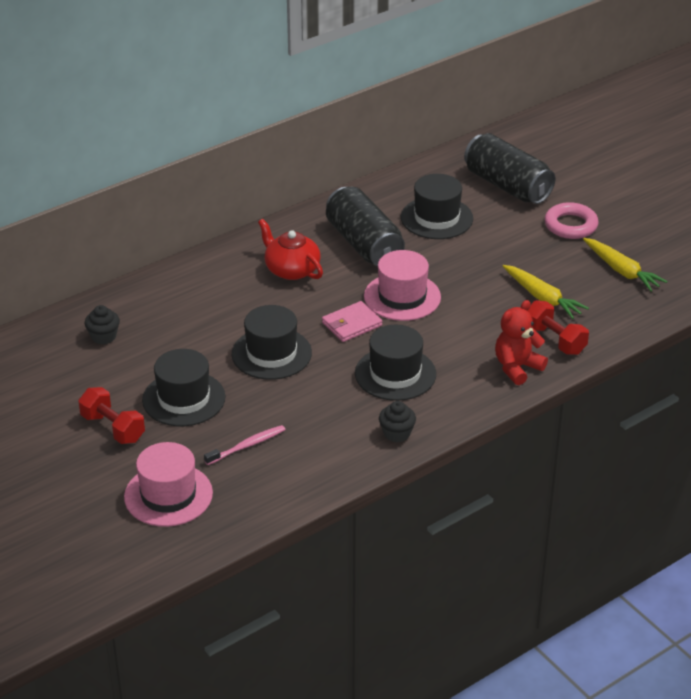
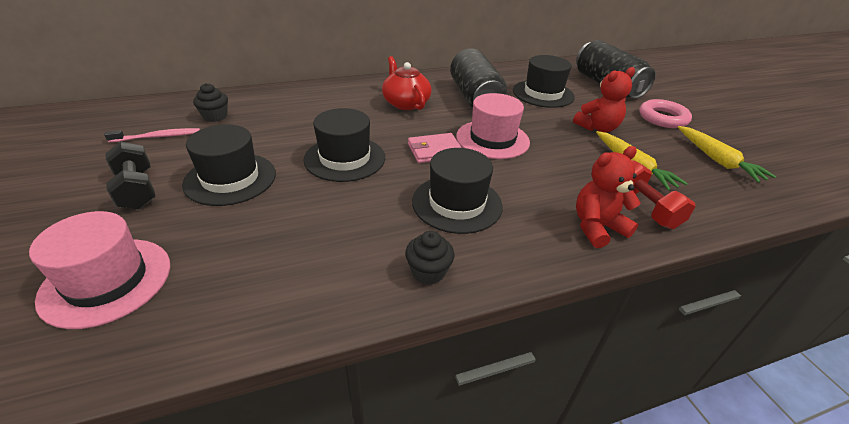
camera: 15 degrees right, 0 degrees up
red dumbbell [78,387,145,444] -> black dumbbell [106,141,155,209]
pink toothbrush [204,425,285,465] -> pink toothbrush moved to [104,128,200,142]
none -> red teddy bear [573,67,635,132]

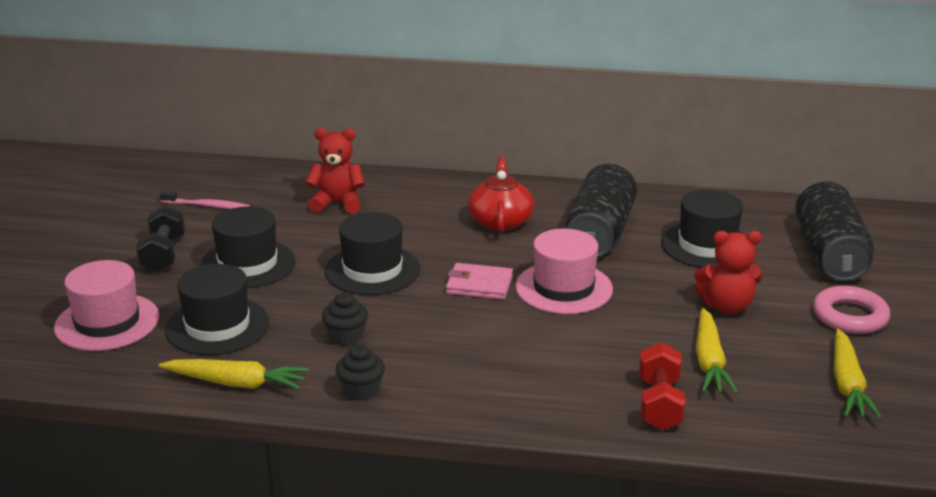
camera: 30 degrees right, 10 degrees down
black cupcake [193,83,228,122] -> black cupcake moved to [322,293,368,345]
black hat [412,148,503,234] -> black hat moved to [165,264,269,355]
red teddy bear [576,146,641,248] -> red teddy bear moved to [305,128,365,214]
none -> yellow carrot [159,359,309,390]

